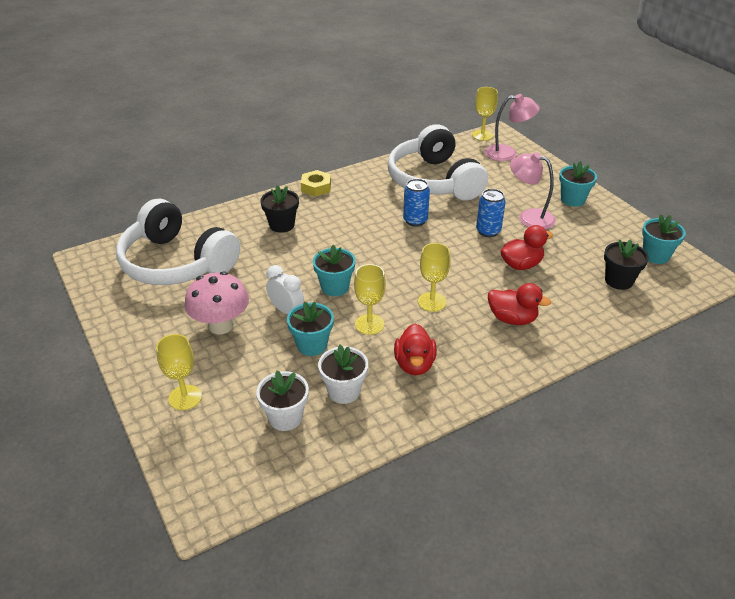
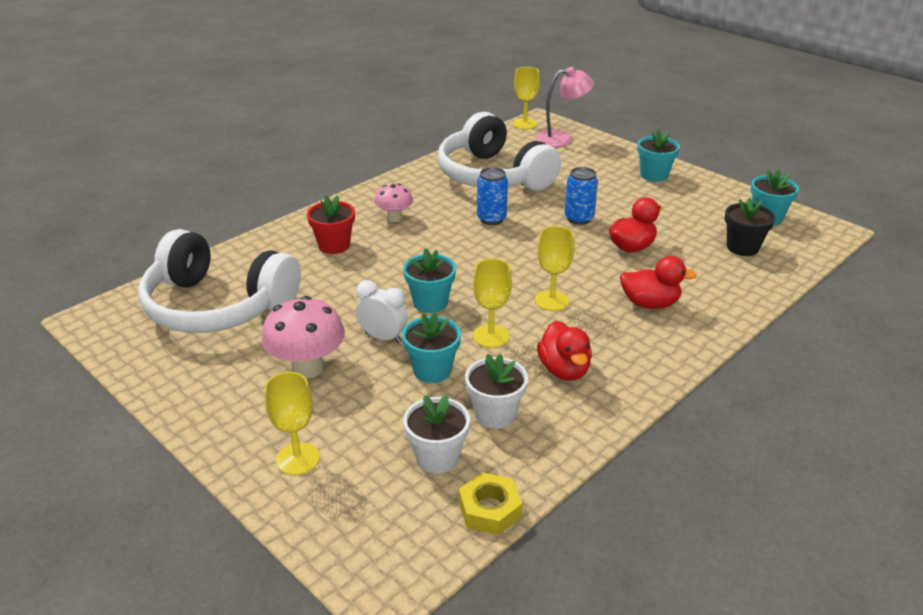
camera: 15 degrees left, 5 degrees down
black flower pot [260,185,299,233] -> red flower pot [307,195,355,254]
yellow nut [301,170,331,196] -> yellow nut moved to [459,472,523,535]
pink lamp [510,152,556,230] -> none
none -> pink mushroom [375,183,413,222]

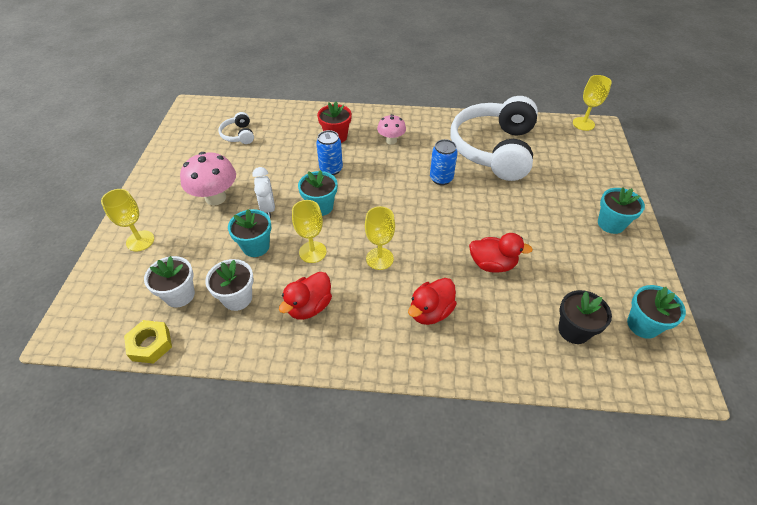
camera: 50 degrees right, 15 degrees up
white headphones [139,229,301,333] -> white headphones [219,112,254,144], size x0.41
pink lamp [535,67,594,147] -> none
blue can [565,167,598,225] -> blue can moved to [316,130,343,175]
red duck [620,256,697,309] -> red duck turned 75 degrees clockwise [408,278,457,325]

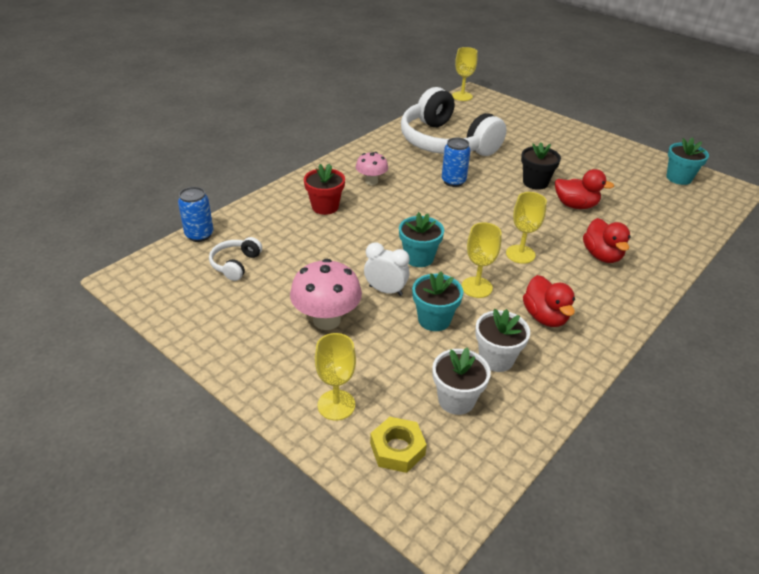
camera: 55 degrees left, 10 degrees down
yellow nut [124,320,172,364] -> yellow nut moved to [370,417,427,473]
white headphones [219,112,254,144] -> white headphones turned 90 degrees clockwise [209,237,262,281]
blue can [316,130,343,175] -> blue can moved to [178,187,214,242]
red duck [469,233,533,273] -> red duck turned 60 degrees clockwise [555,169,614,209]
black flower pot [558,290,612,344] -> black flower pot moved to [521,143,561,190]
turquoise flower pot [598,187,645,234] -> none

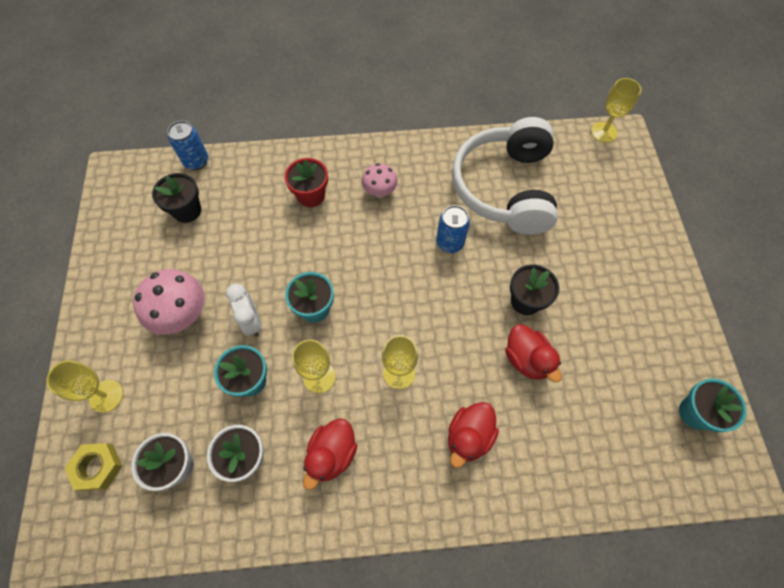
camera: 45 degrees right, 25 degrees up
white headphones [209,237,262,281] -> black flower pot [152,173,201,223]

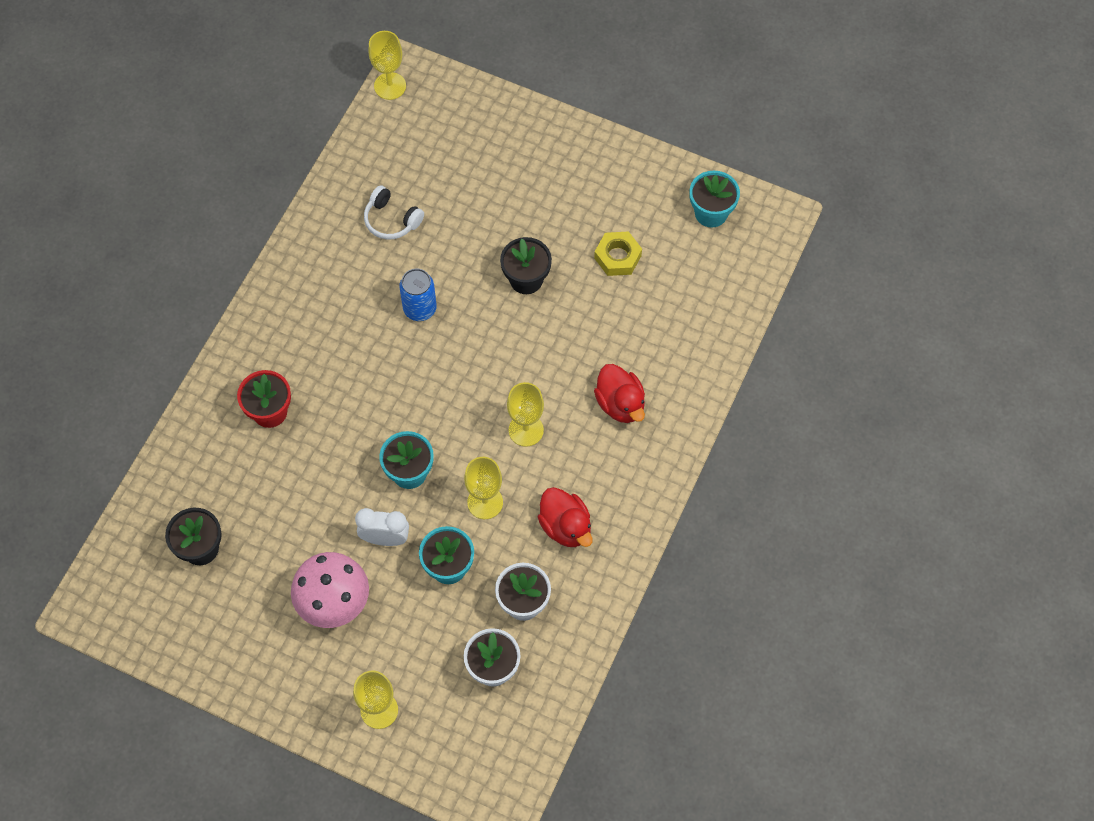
camera: 60 degrees left, 0 degrees up
yellow nut [65,443,122,491] -> yellow nut moved to [594,231,642,276]
blue can [167,121,208,170] -> none
pink mushroom [362,163,398,198] -> none
white headphones [452,117,558,235] -> white headphones [364,185,424,240], size x0.41
red duck [505,324,562,383] -> none

